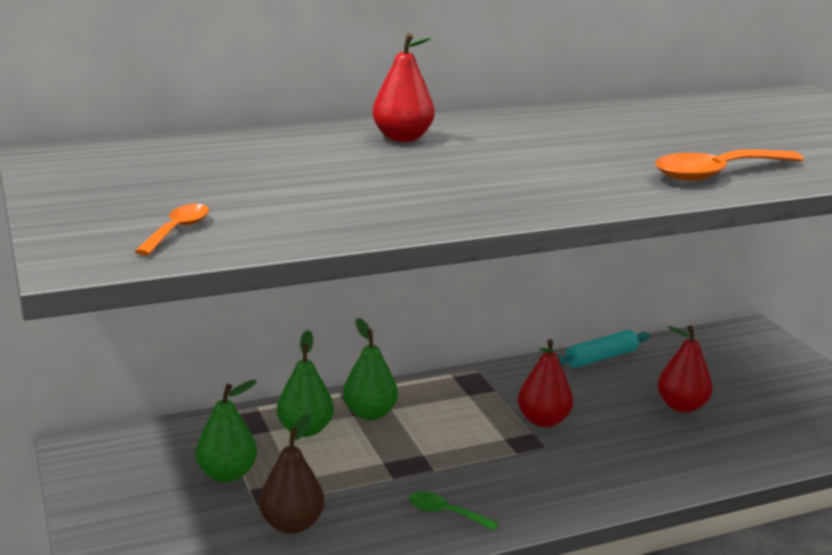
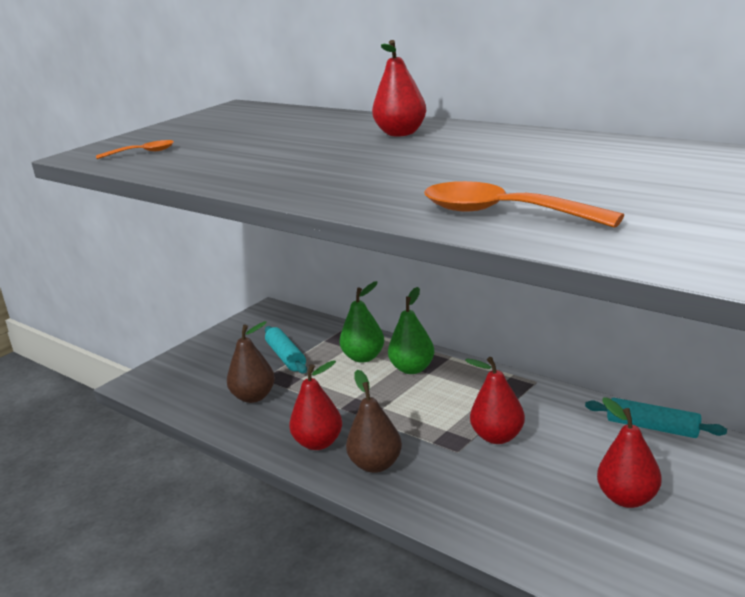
camera: 65 degrees right, 0 degrees up
green pear [196,380,257,482] -> turquoise rolling pin [265,326,307,374]
green spoon [409,491,499,531] -> red pear [289,360,342,450]
none -> brown pear [346,370,402,473]

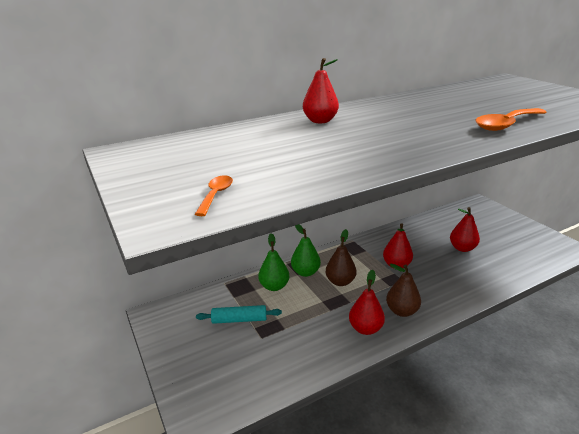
camera: 70 degrees left, 5 degrees up
brown pear [227,321,275,403] -> brown pear moved to [326,229,356,286]
turquoise rolling pin [585,398,727,438] -> none

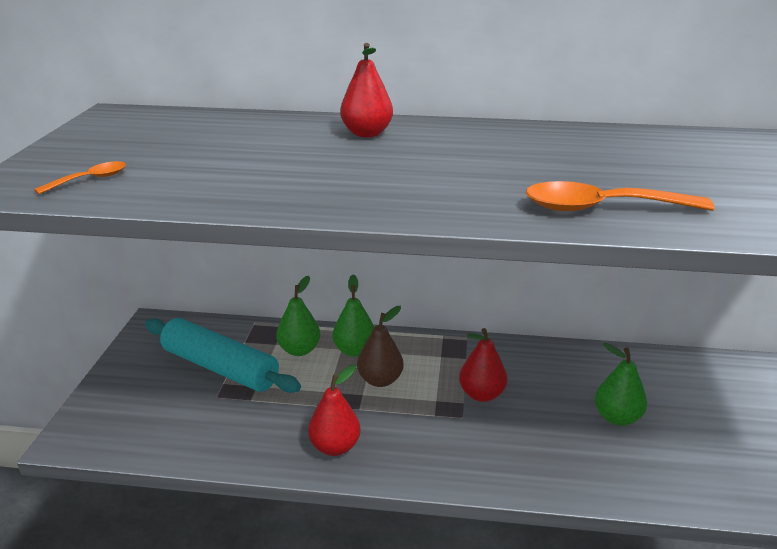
camera: 35 degrees right, 0 degrees up
turquoise rolling pin [196,305,282,324] -> turquoise rolling pin [145,318,301,393], size x1.79
brown pear [386,264,421,317] -> none
red pear [450,207,480,252] -> green pear [595,343,647,426]

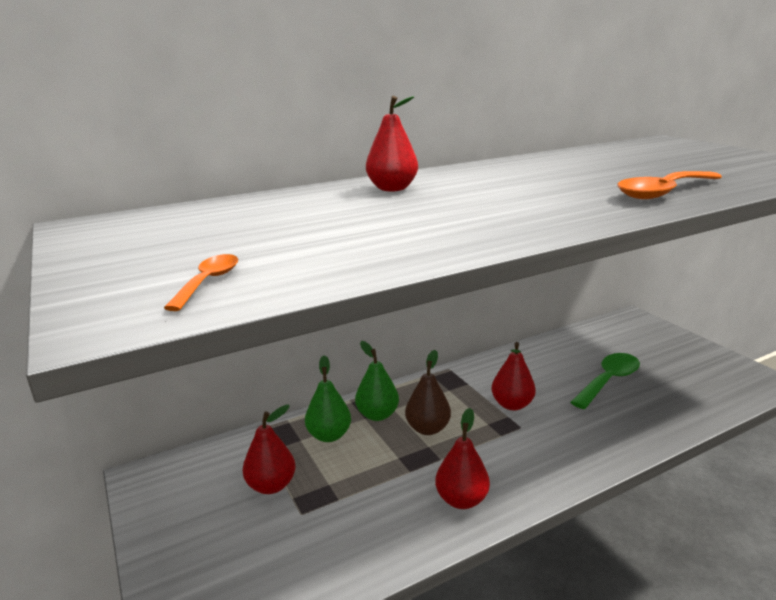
camera: 35 degrees left, 5 degrees down
turquoise rolling pin [145,318,301,393] -> red pear [242,404,295,494]
green pear [595,343,647,426] -> green spoon [571,353,640,409]

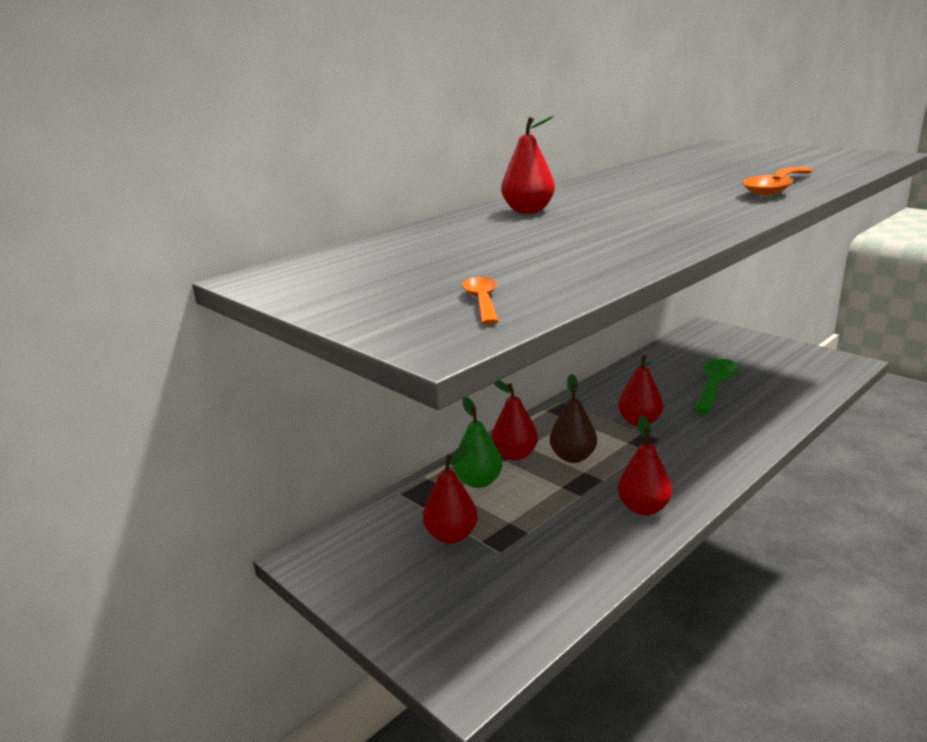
camera: 15 degrees left, 0 degrees up
green pear [355,341,399,421] -> red pear [491,380,538,460]

